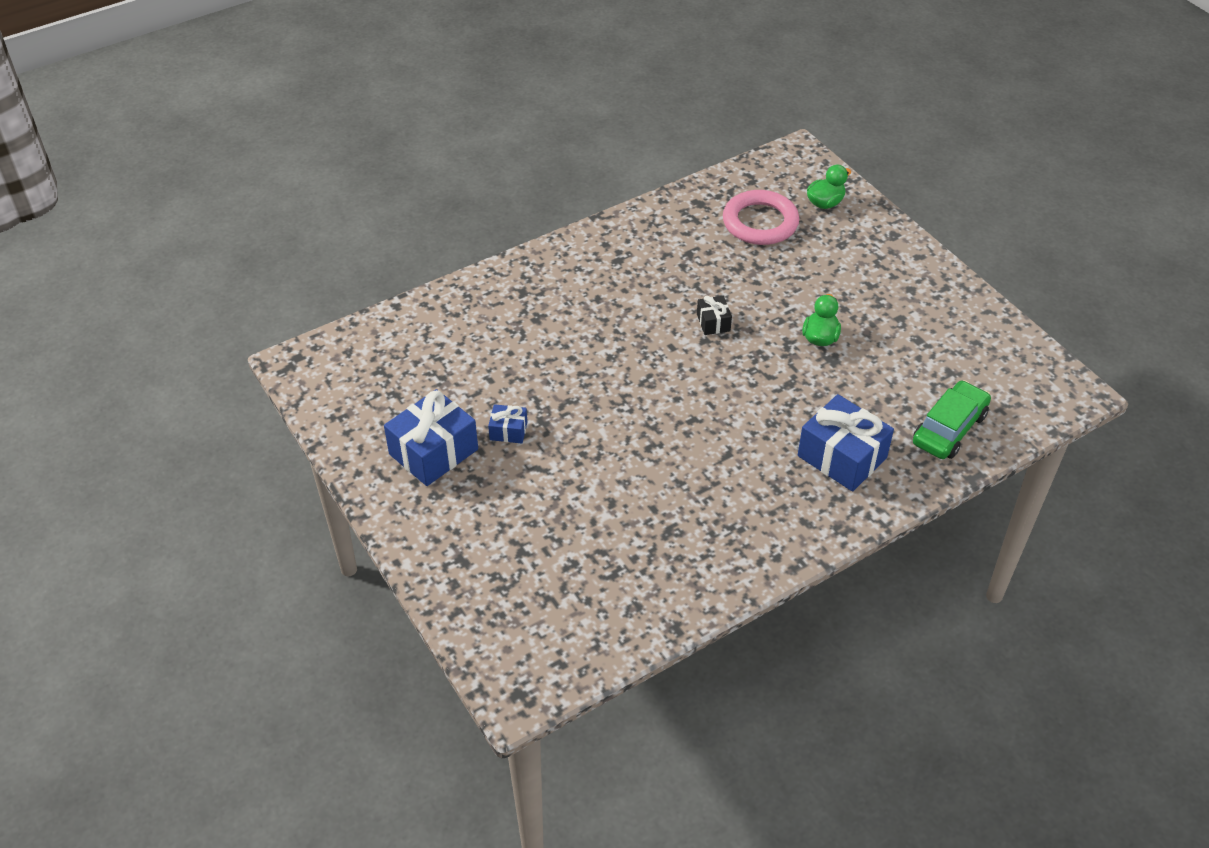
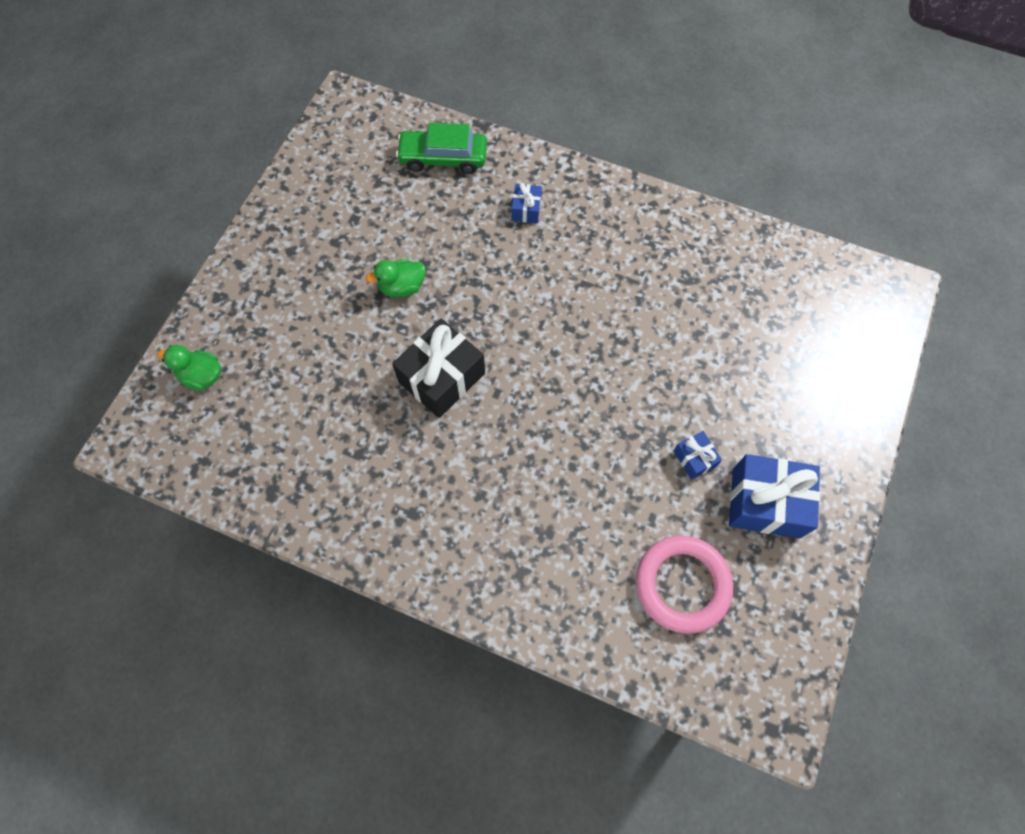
camera: 125 degrees left, 20 degrees up
black gift [697,296,732,335] -> black gift [392,319,485,418], size x2.02
pink ring [723,190,799,245] -> pink ring moved to [636,536,733,634]
blue gift [798,394,894,491] -> blue gift [512,183,542,223], size x0.49

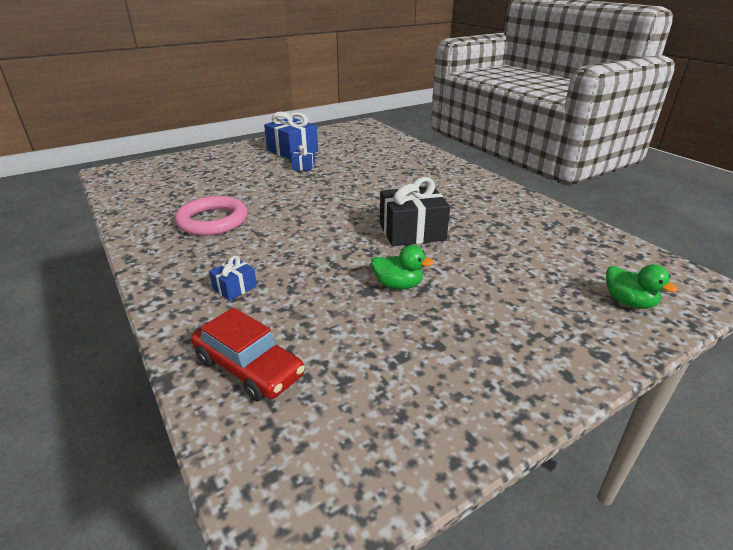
camera: 145 degrees left, 35 degrees down
green car [396,123,487,174] -> red car [191,307,305,401]
pink ring [636,536,733,634] -> pink ring moved to [175,196,247,236]

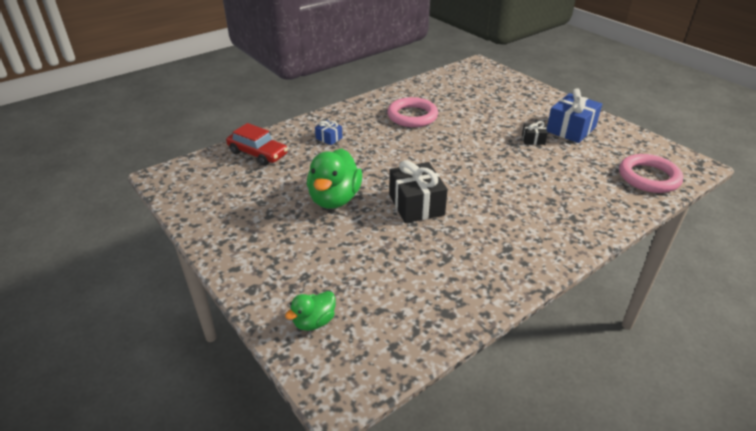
camera: 85 degrees right, 5 degrees up
red car [191,307,305,401] -> red car turned 90 degrees counterclockwise [226,123,288,166]
blue gift [291,145,315,171] -> black gift [522,121,548,145]
green duck [371,245,434,290] -> green duck [307,149,362,209], size x1.87
none -> pink ring [619,154,683,193]

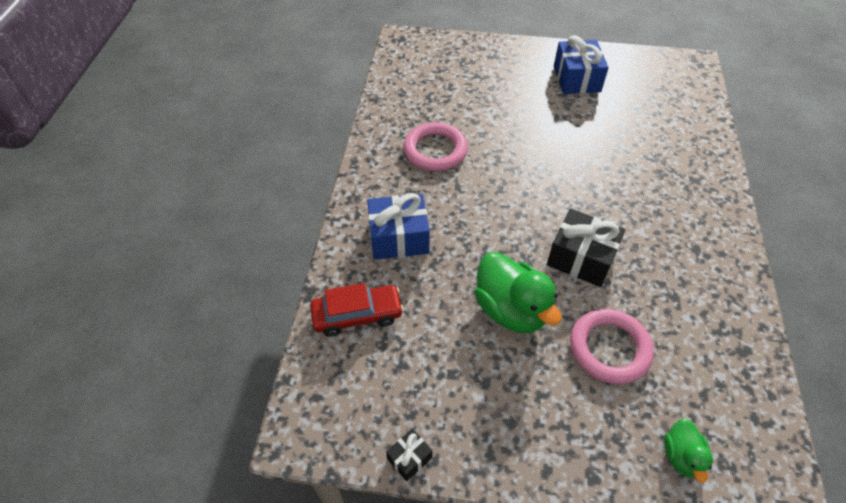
camera: 45 degrees left, 15 degrees up
blue gift [315,120,343,145] -> blue gift [367,193,430,260], size x2.02
black gift [522,121,548,145] -> black gift moved to [386,429,432,481]
pink ring [619,154,683,193] -> pink ring moved to [570,309,654,384]

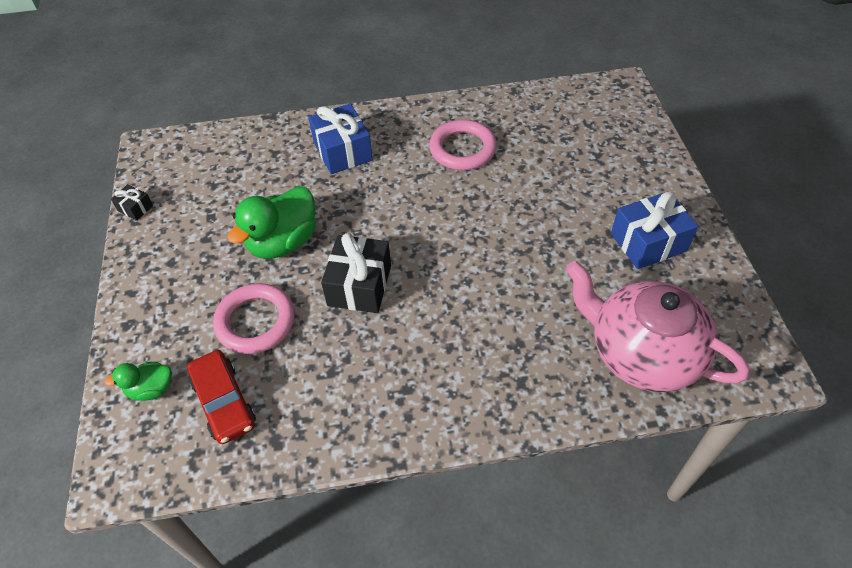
camera: 75 degrees right, 0 degrees up
red car [310,283,404,337] -> red car moved to [187,350,256,444]
none -> pink teapot [566,261,749,392]

